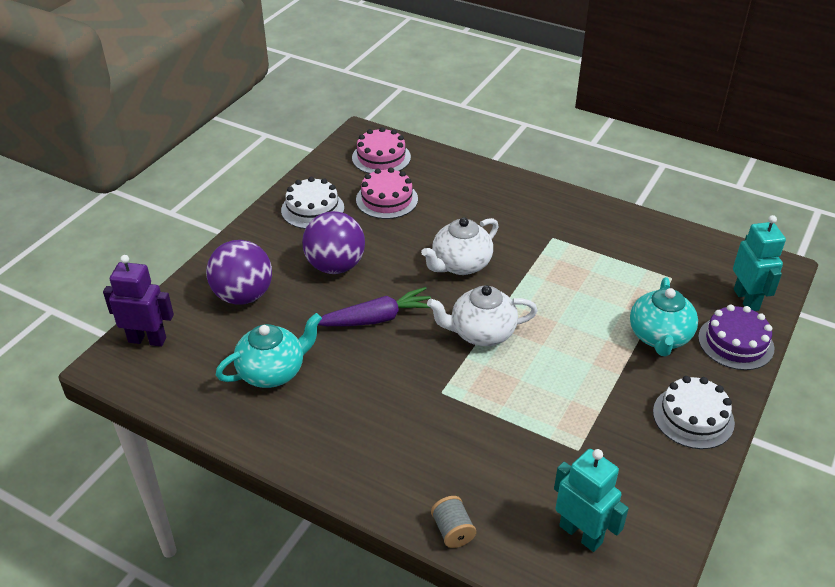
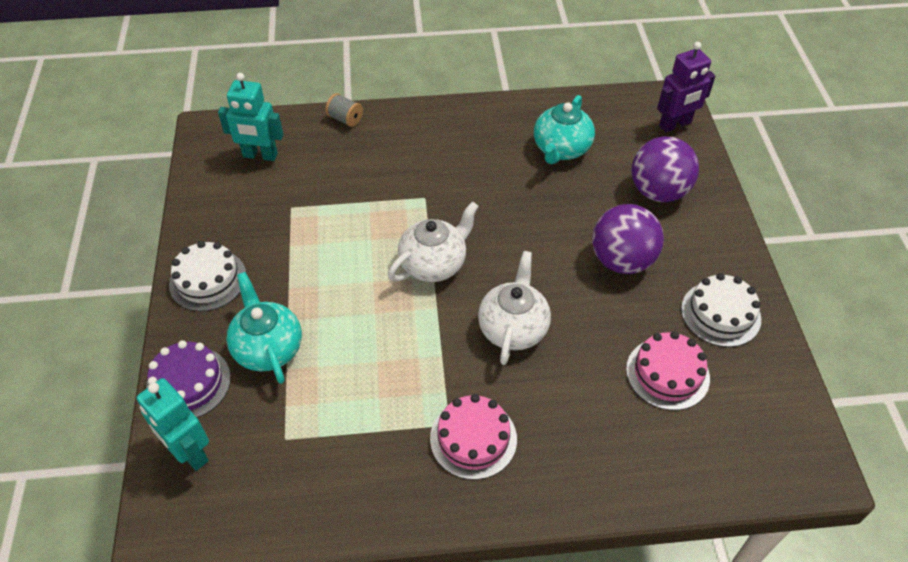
camera: 145 degrees right, 10 degrees up
purple carrot [318,287,431,326] -> none
pink cake [352,127,411,174] -> pink cake moved to [430,394,517,480]

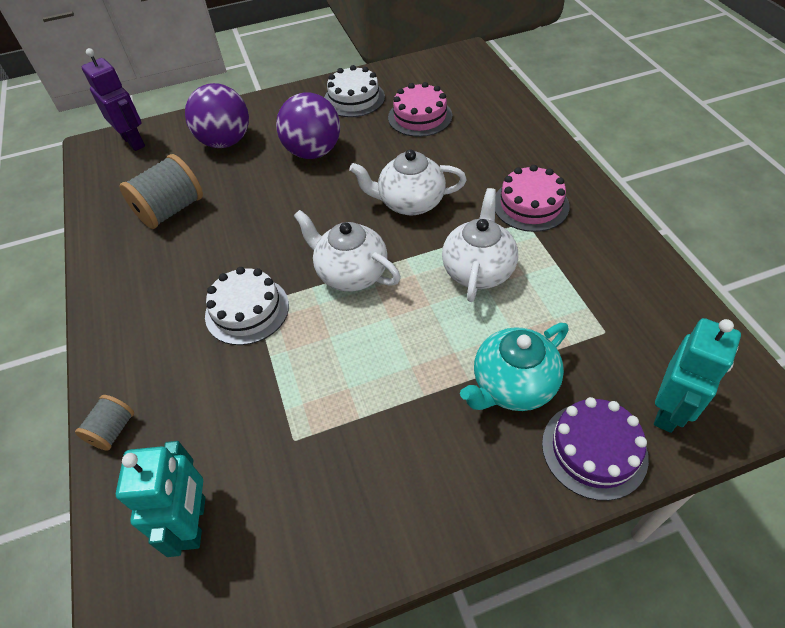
camera: 100 degrees left, 0 degrees up
white cake [169,241,246,311] -> white cake moved to [205,267,289,345]
turquoise teapot [534,95,595,164] -> grey spool [119,154,203,229]
none -> white teapot [442,188,518,302]

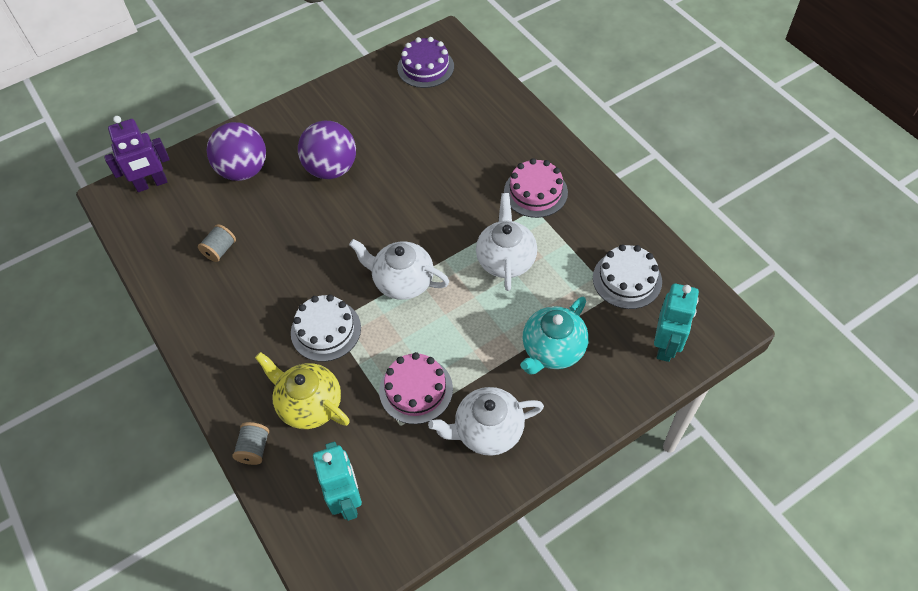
camera: 15 degrees left, 5 degrees up
purple robot [82,48,145,151] -> purple robot turned 120 degrees clockwise [104,116,170,192]
grey spool [119,154,203,229] -> grey spool [198,224,236,262], size x0.55
white cake [324,65,385,117] -> white cake moved to [593,244,662,309]
white teapot [349,149,467,215] -> white teapot moved to [428,387,544,456]
pink cake [388,82,452,137] -> pink cake moved to [379,352,453,424]
purple cake [542,397,649,501] -> purple cake moved to [397,37,454,88]
none -> yellow teapot [255,352,350,429]

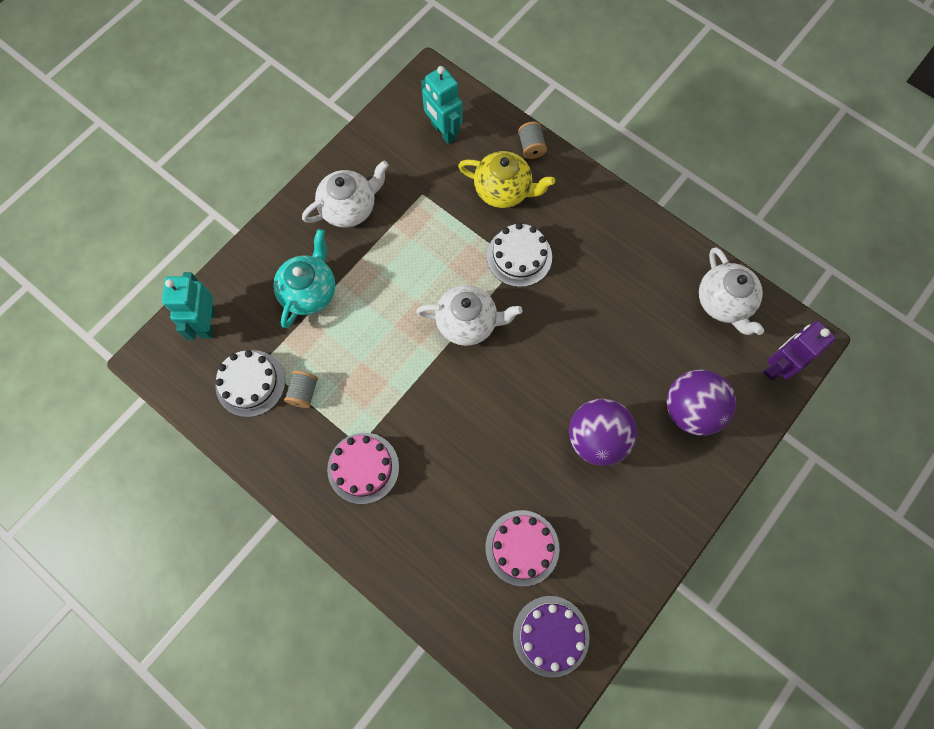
camera: 160 degrees right, 15 degrees up
grey spool [198,224,236,262] -> grey spool moved to [284,371,318,408]
pink cake [379,352,453,424] -> pink cake moved to [485,510,559,586]
white teapot [476,193,537,291] -> white teapot moved to [699,247,764,335]

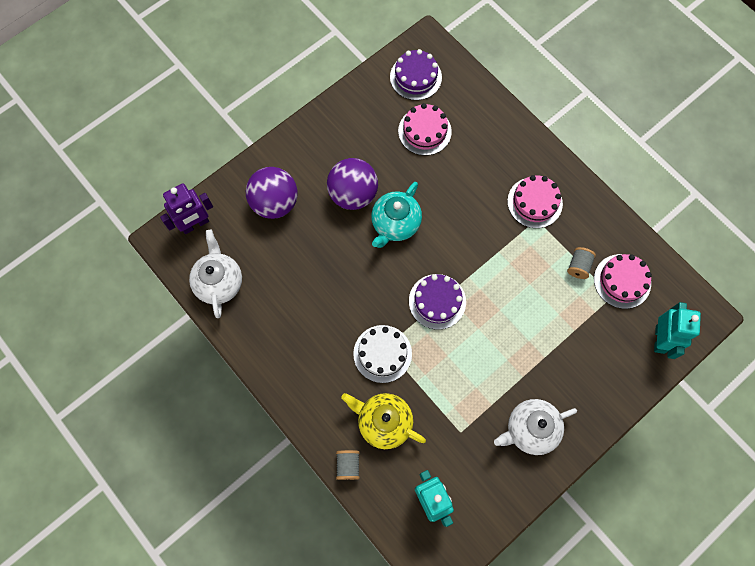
camera: 170 degrees left, 0 degrees up
white cake [216,350,285,417] -> pink cake [594,254,652,309]
turquoise teapot [273,229,336,328] -> turquoise teapot moved to [371,182,422,248]
white teapot [416,285,522,346] -> purple cake [409,274,466,330]

